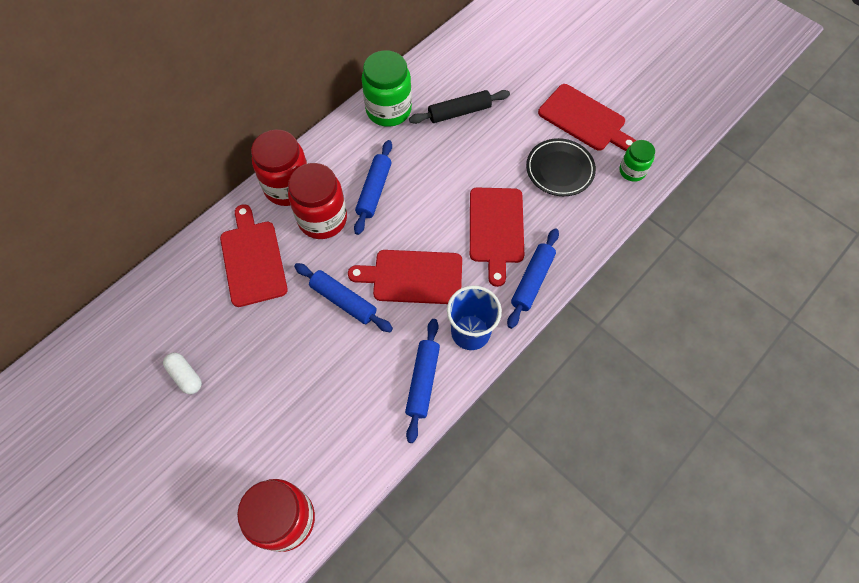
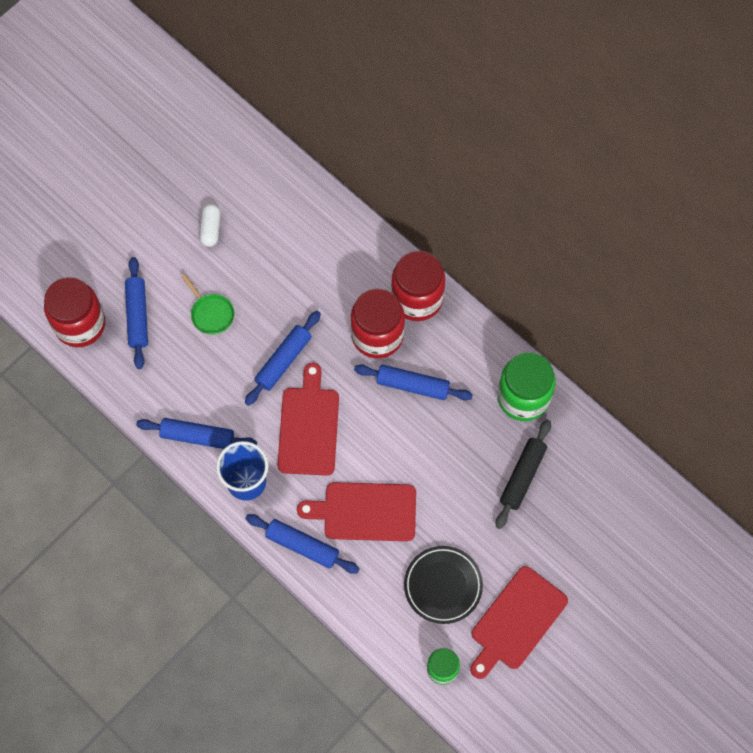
camera: 90 degrees right, 5 degrees up
white capsule [163,353,202,394] -> white capsule turned 45 degrees counterclockwise [200,203,221,247]
red cutting board [220,204,288,307] -> none
black rolling pin [409,90,510,124] -> black rolling pin turned 45 degrees clockwise [496,420,551,529]
none -> blue rolling pin [125,257,148,369]
none -> green pan [181,274,234,335]

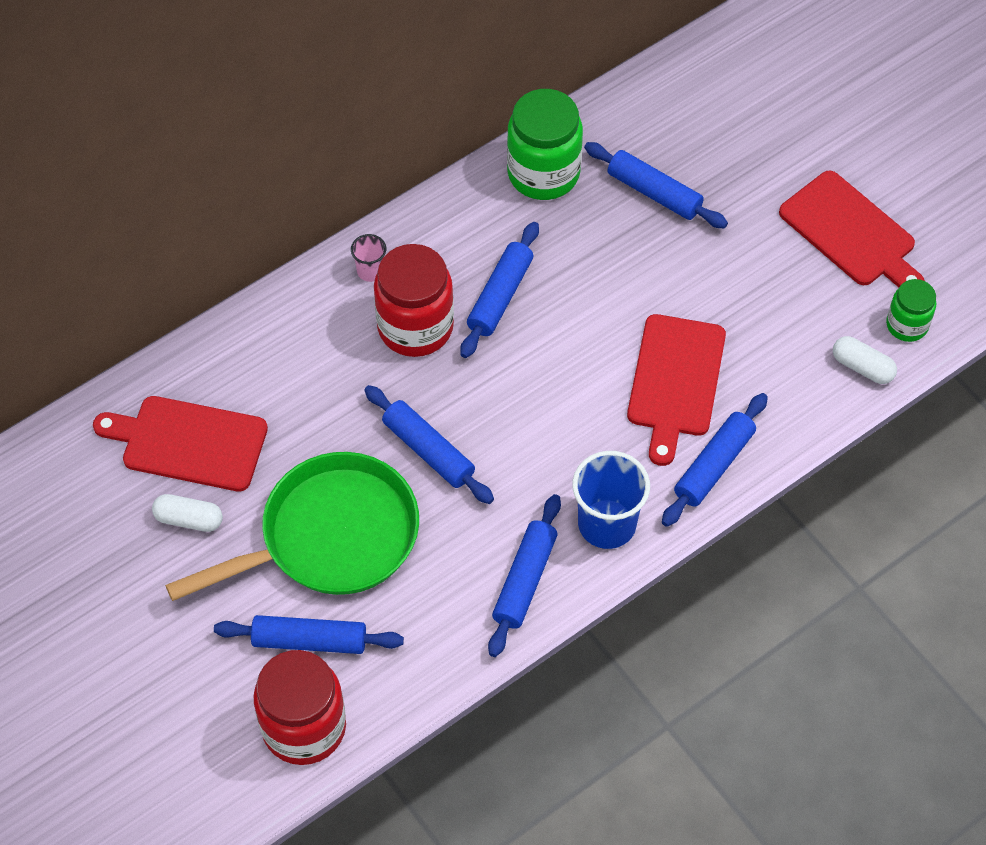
camera: 80 degrees left, 10 degrees down
green pan [181,274,234,335] -> green pan [165,452,419,601], size x2.32
red cutting board [278,363,339,476] -> red cutting board moved to [93,396,268,492]
red jar [391,251,445,321] -> pink cup [351,234,386,282]
black plate [404,546,483,624] -> none
black rolling pin [496,420,551,529] -> blue rolling pin [584,142,728,228]
none -> white capsule [833,336,897,384]

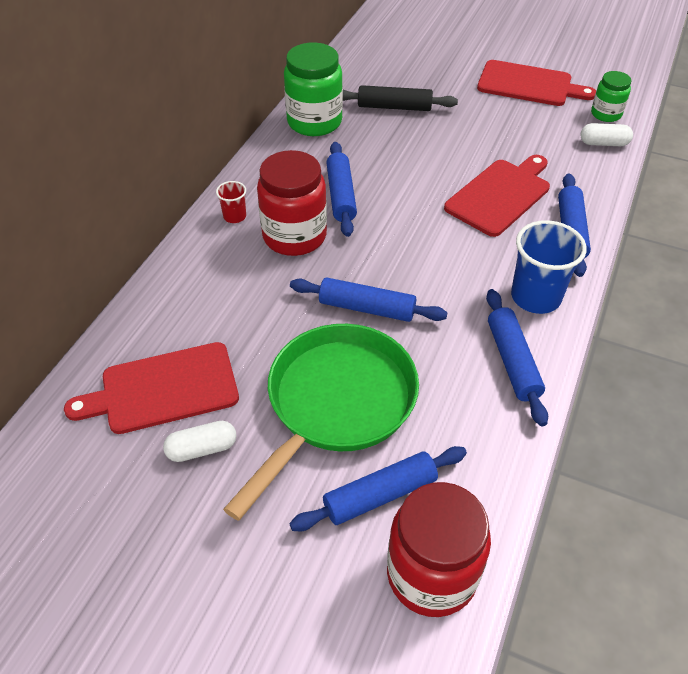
camera: 30 degrees left, 10 degrees down
pink cup [351,234,386,282] -> red cup [216,181,246,223]
blue rolling pin [584,142,728,228] -> black rolling pin [343,85,458,111]
red cutting board [627,314,726,466] -> red cutting board turned 120 degrees counterclockwise [444,155,550,237]

